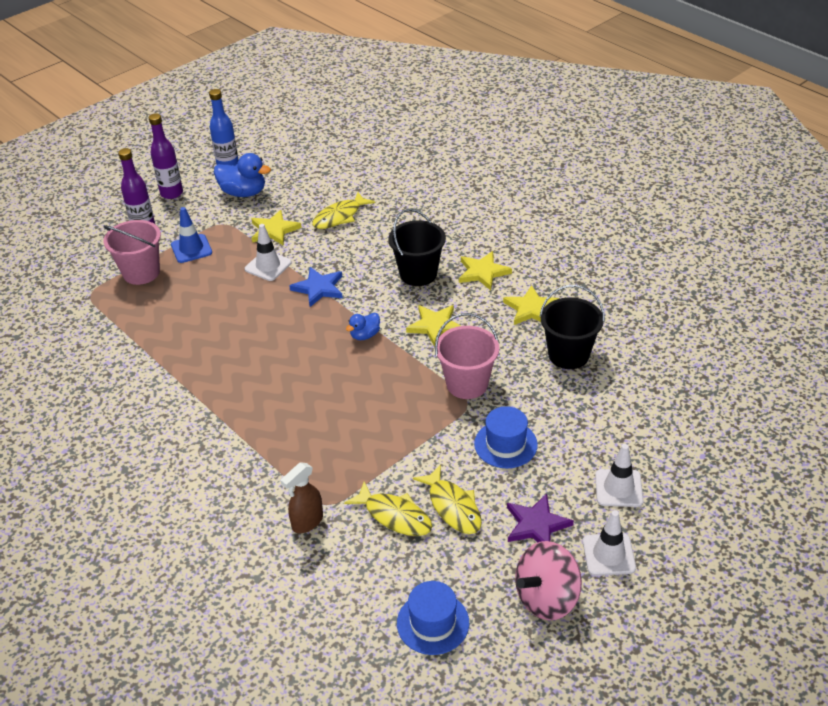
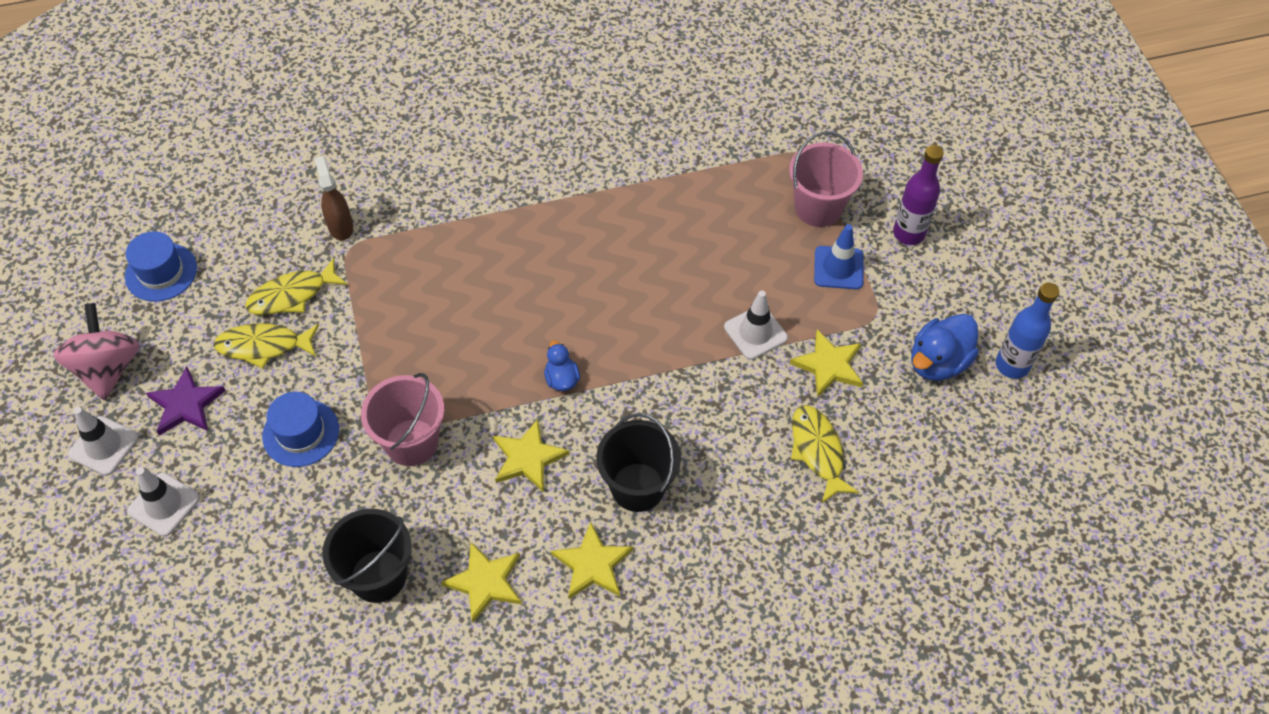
camera: 115 degrees right, 15 degrees up
purple bottle [149,113,183,199] -> none
blue star [289,267,343,307] -> none

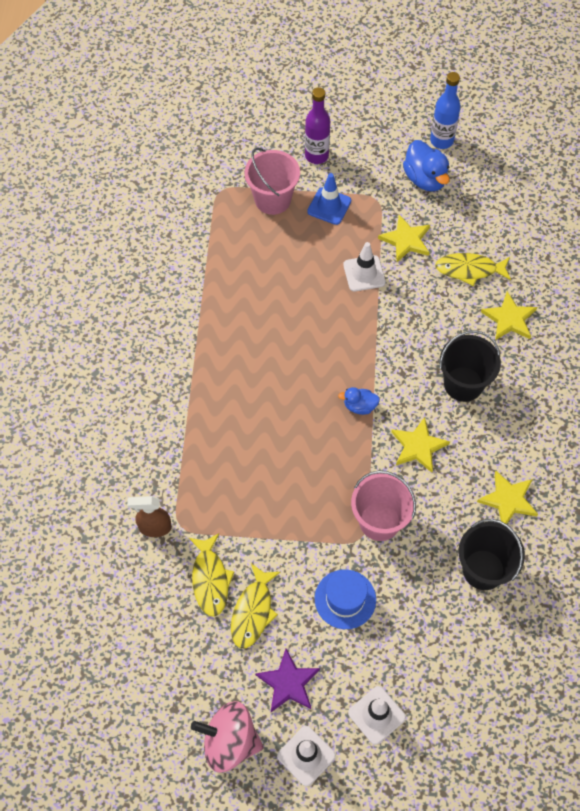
camera: 70 degrees left, 5 degrees up
blue hat [125,231,197,302] -> none
yellow star [551,522,633,599] -> yellow star moved to [481,291,537,340]

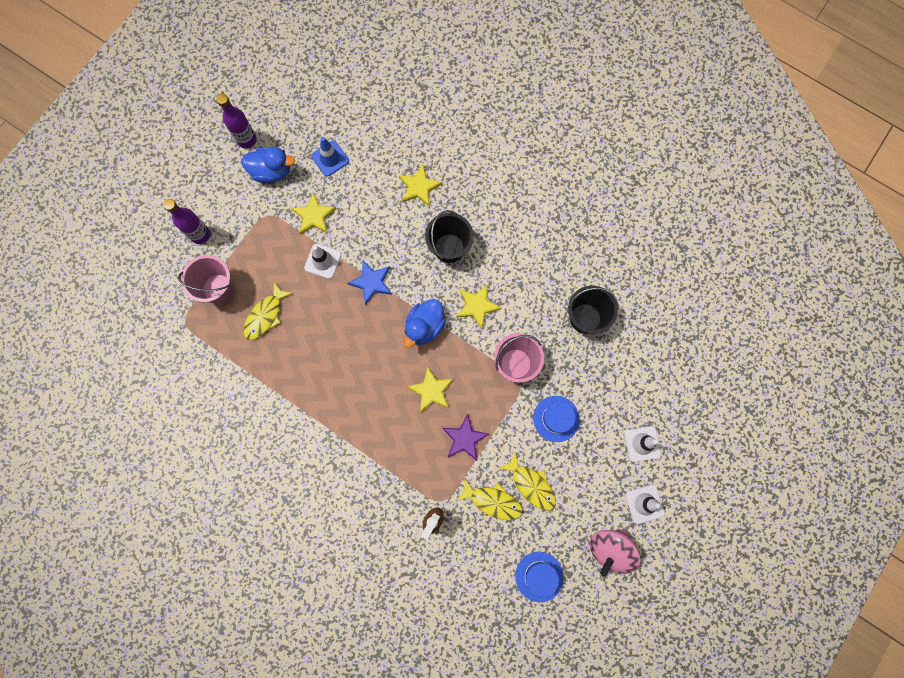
camera: 60 degrees left, 15 degrees up
purple star [255,649,320,712] -> purple star moved to [442,414,489,461]
blue traffic cone [307,173,351,225] -> blue traffic cone moved to [311,137,349,177]
blue duck [338,387,380,415] -> blue duck [403,299,446,348], size x1.74
blue bottle [430,72,461,149] -> purple bottle [217,94,257,149]
yellow fish [435,253,511,286] -> yellow fish moved to [243,282,293,340]
yellow star [477,471,538,524] -> yellow star moved to [407,367,454,413]
none -> blue star [347,261,392,305]
none -> blue hat [515,552,564,602]

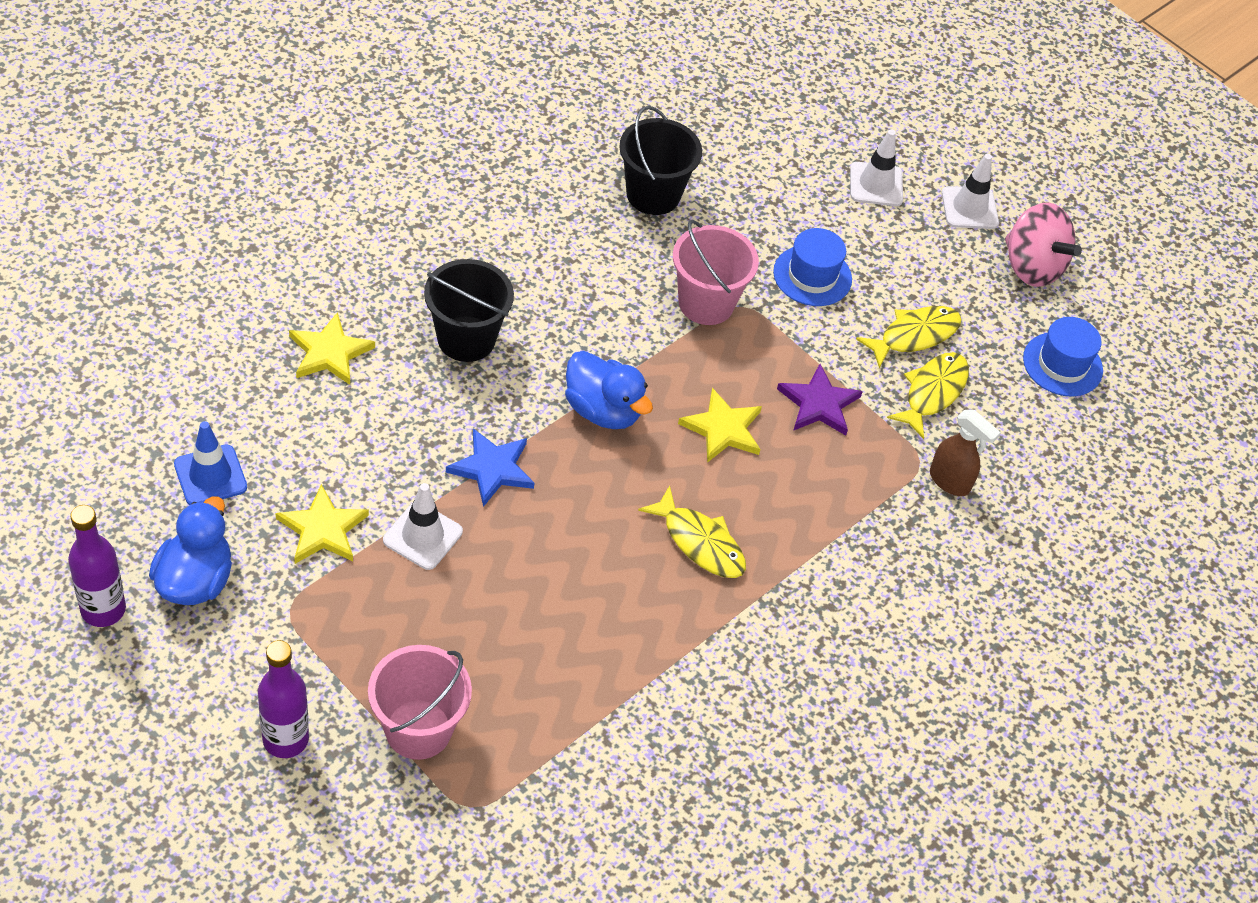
camera: 85 degrees left, 25 degrees down
yellow fish [243,282,293,340] -> yellow fish moved to [638,485,746,578]
yellow star [456,284,501,329] -> none

